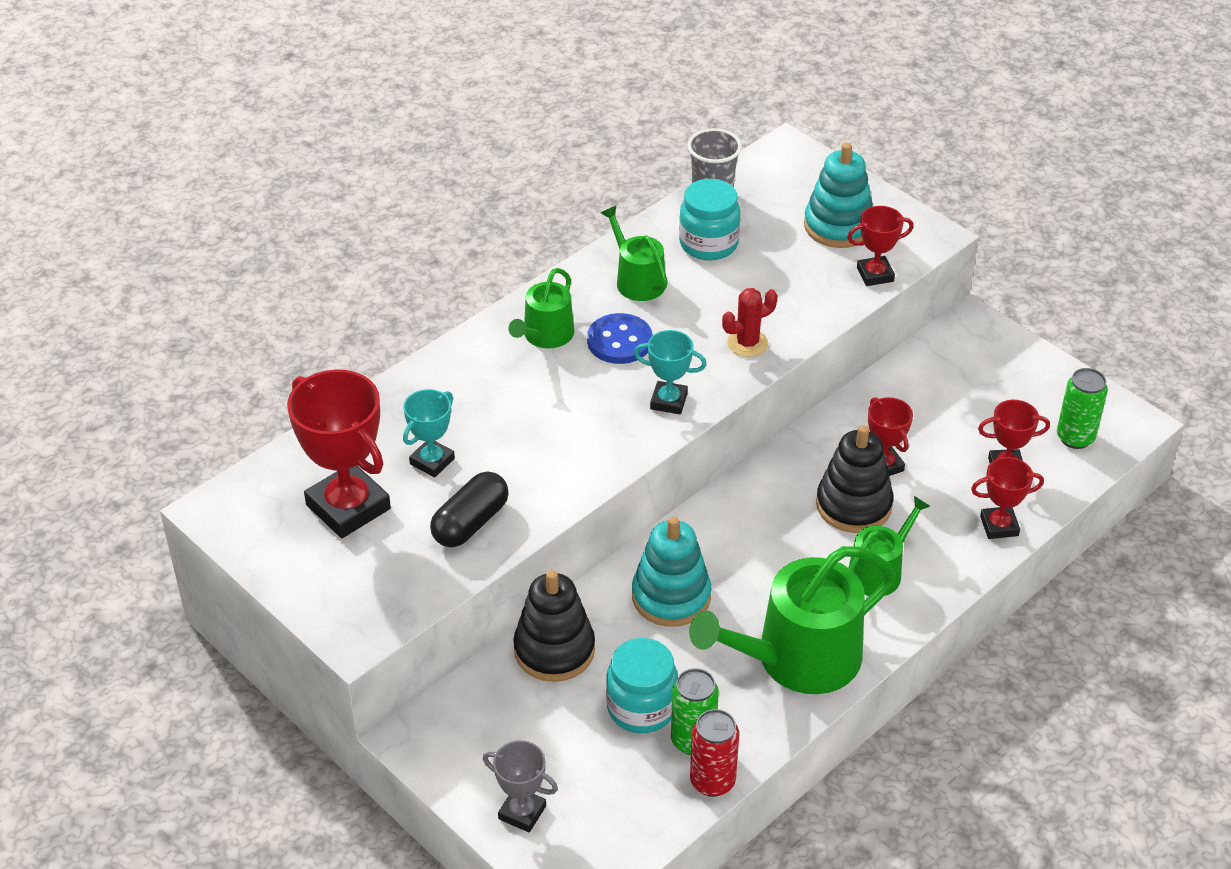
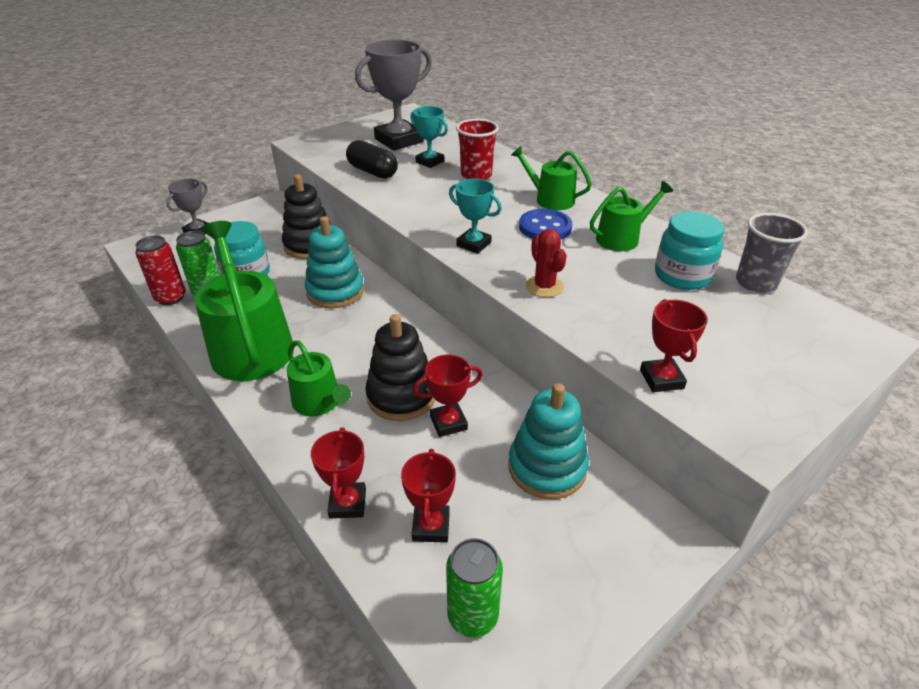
camera: 95 degrees right, 5 degrees down
red trophy [287,369,391,538] -> grey trophy [355,40,432,151]
turquoise trophy [634,330,707,414] -> turquoise trophy turned 75 degrees counterclockwise [449,179,502,254]
turquoise stacking toy [804,143,873,248] -> turquoise stacking toy moved to [508,383,589,499]
none -> red cup [456,119,499,180]

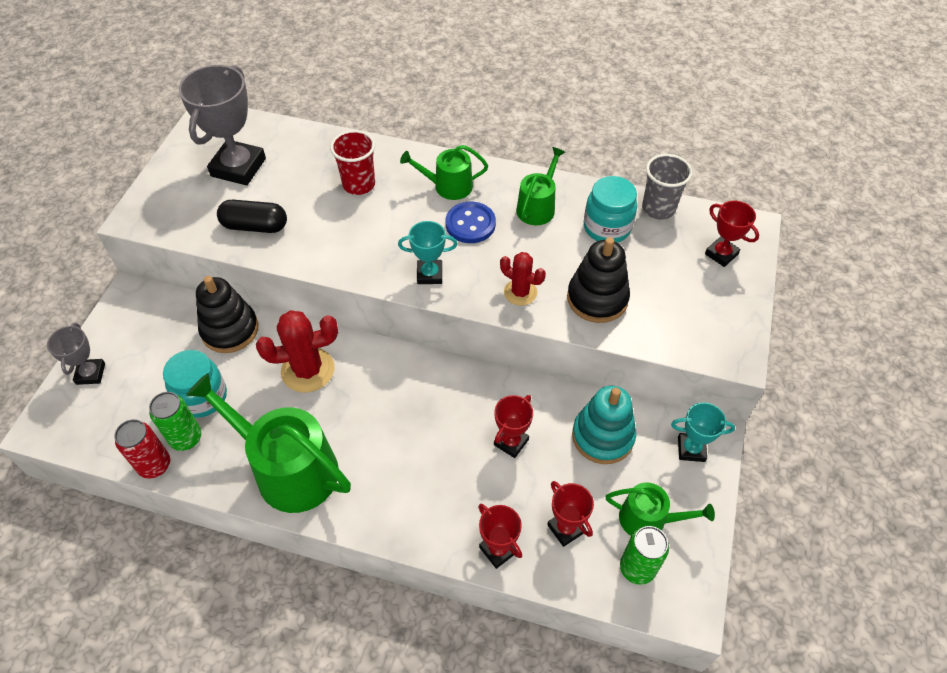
camera: 35 degrees left, 15 degrees up
green watering can [287,340,351,416] -> green watering can moved to [606,482,715,536]
turquoise stacking toy [305,216,364,308] -> red cactus [256,310,338,393]
black stacking toy [365,314,435,421] -> black stacking toy moved to [567,237,630,323]
turquoise trophy [411,106,448,168] -> turquoise trophy moved to [671,402,735,462]
red trophy [640,299,708,392] -> red trophy moved to [705,201,759,267]

